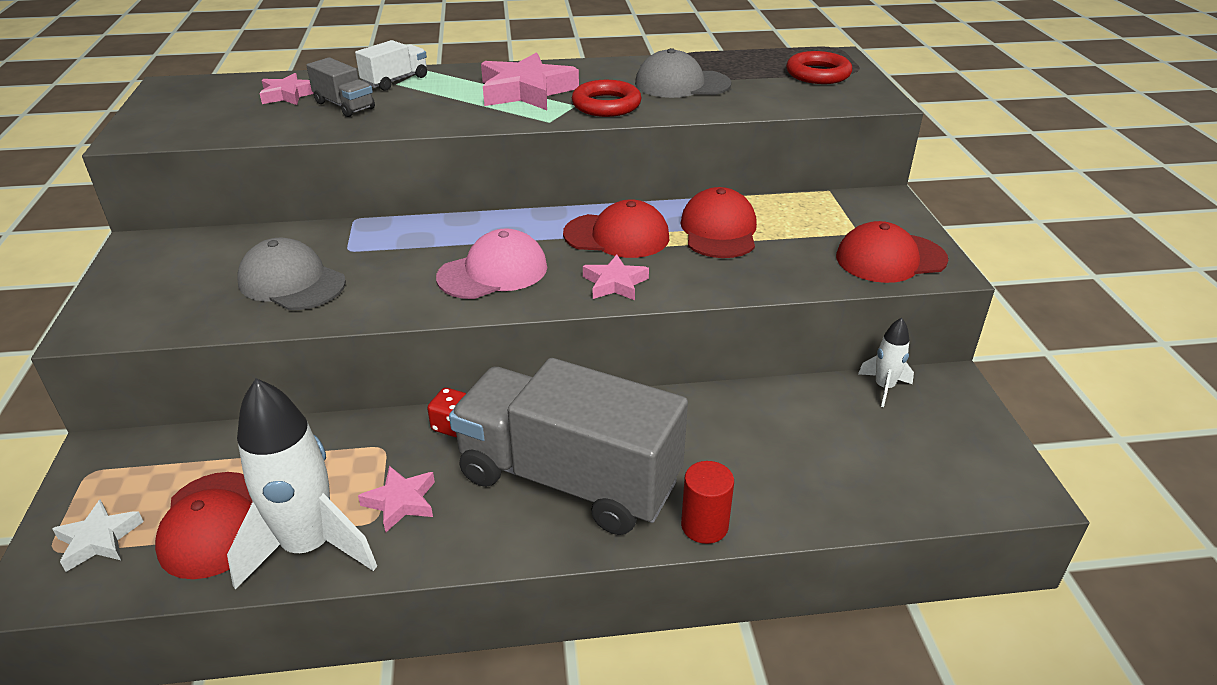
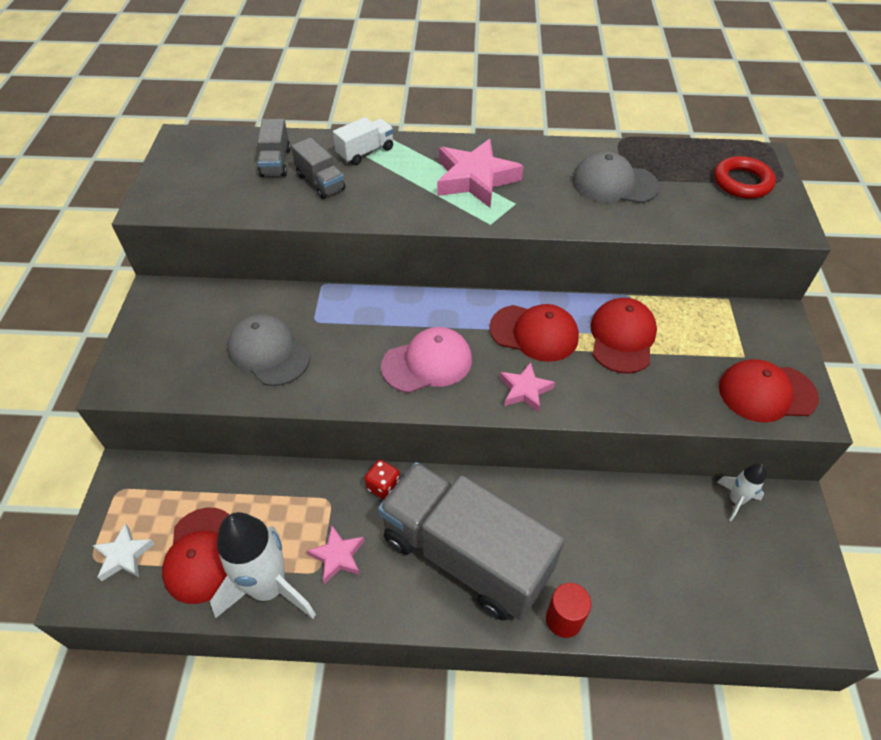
camera: 10 degrees right, 15 degrees up
pink star [259,73,314,105] -> grey truck [257,119,291,177]
red ring [572,80,641,117] -> none

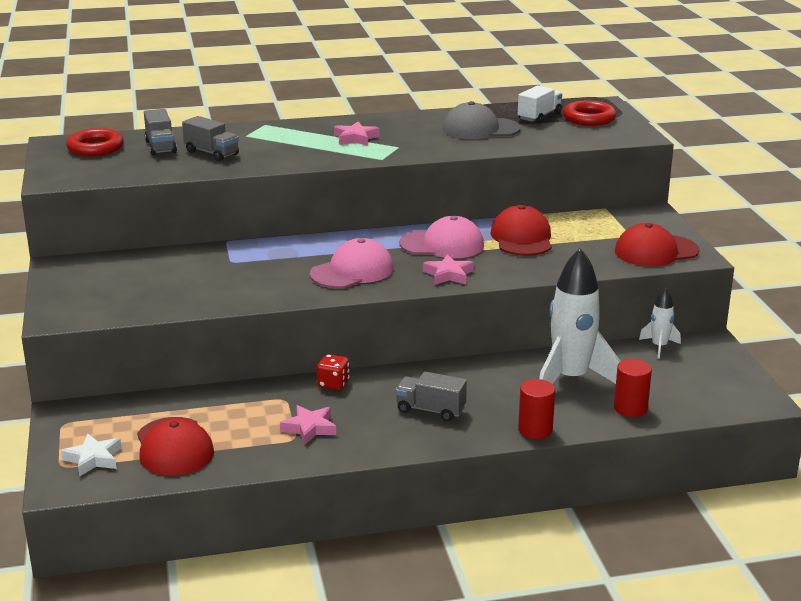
camera: 15 degrees left, 25 degrees down
white rocket [210,512,316,619] -> white rocket moved to [539,248,621,384]
grey cap [227,314,310,386] -> none
white truck [333,117,394,165] -> white truck moved to [518,85,562,124]
grey truck [378,462,565,621] -> grey truck [395,372,467,421], size x0.42
pink star [437,139,523,208] -> pink star [334,121,379,146], size x0.56
red cap [489,304,579,362] -> pink cap [399,216,484,258]
none -> red ring [66,128,124,156]
none -> red cylinder [614,359,652,417]

